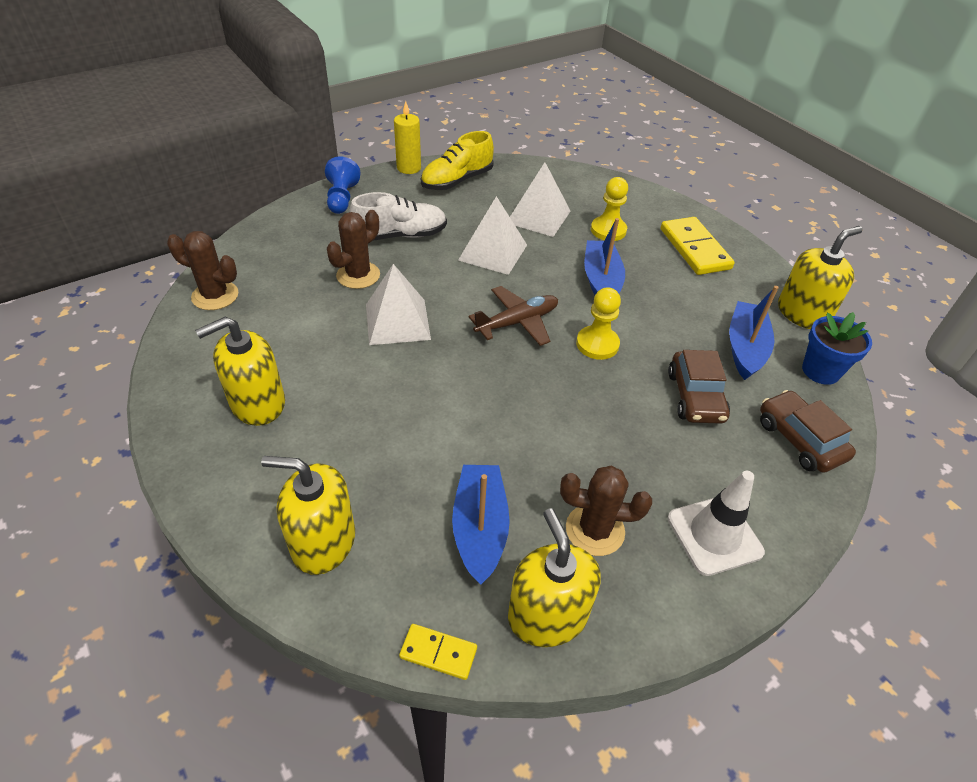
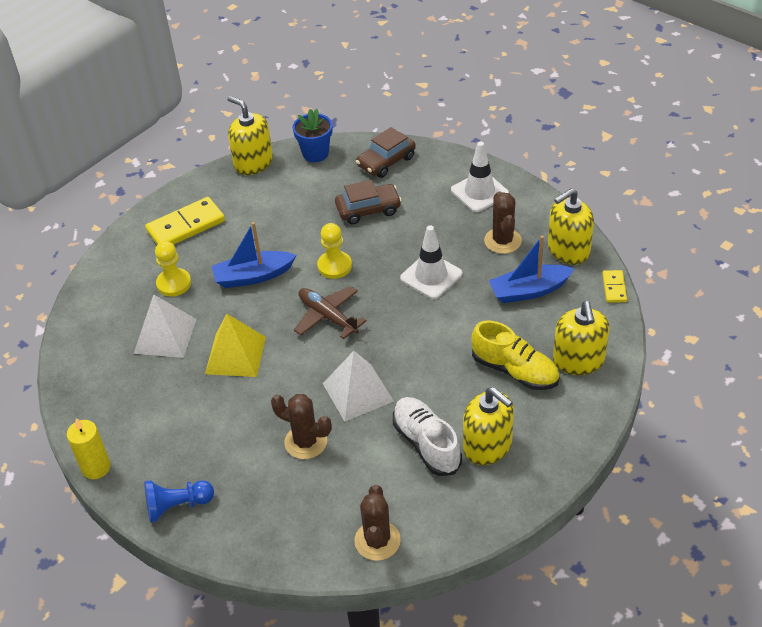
camera: 100 degrees left, 0 degrees up
white shoe [349,192,447,240] -> white shoe moved to [393,397,462,476]
yellow shoe [421,131,494,190] -> yellow shoe moved to [471,320,560,390]
white pyramid [458,196,527,275] -> yellow pyramid [205,313,266,377]
blue boat [729,286,779,380] -> none
none -> white traffic cone [400,225,463,299]

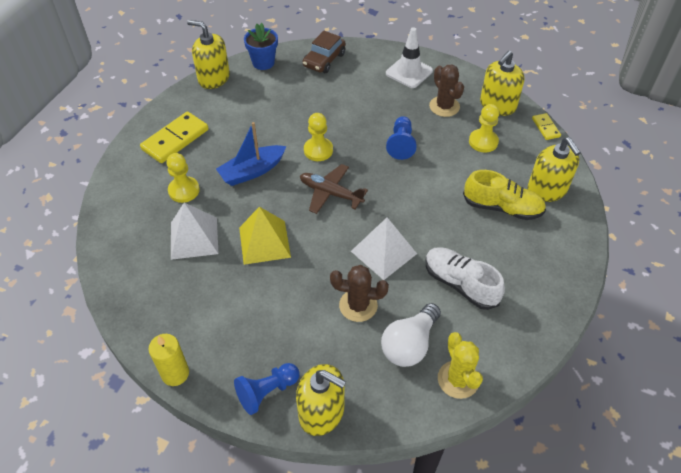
camera: 20 degrees left, 5 degrees up
brown car [335,180,402,224] -> none
brown cactus [354,485,401,561] -> yellow cactus [438,332,483,399]
white traffic cone [400,225,463,299] -> blue pawn [386,116,417,160]
yellow soap dispenser [463,387,514,465] -> yellow soap dispenser moved to [296,364,346,436]
blue boat [489,236,574,303] -> yellow pawn [469,104,499,153]
none -> white light bulb [381,303,441,367]

